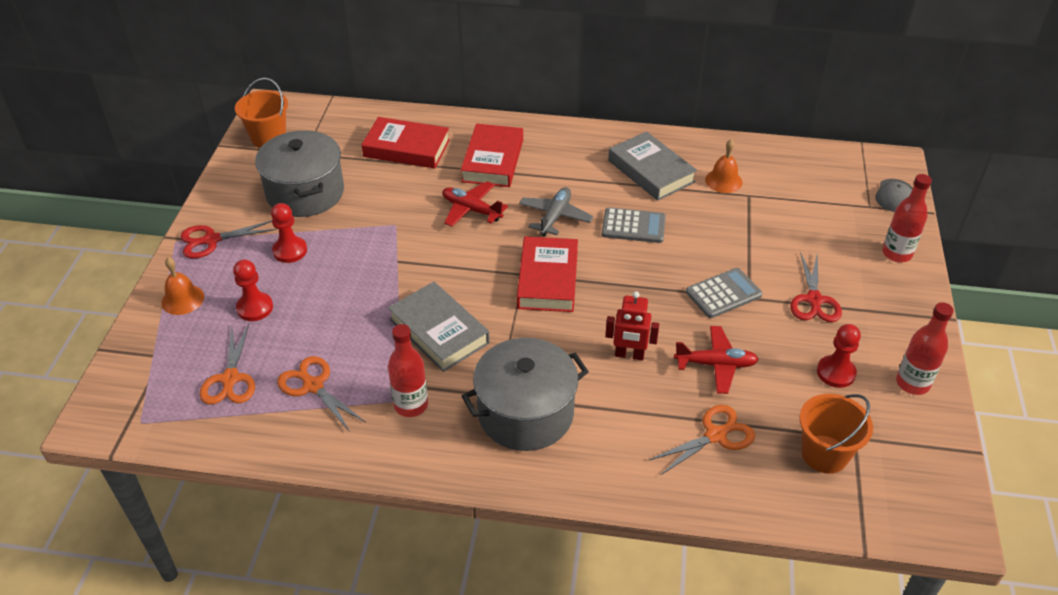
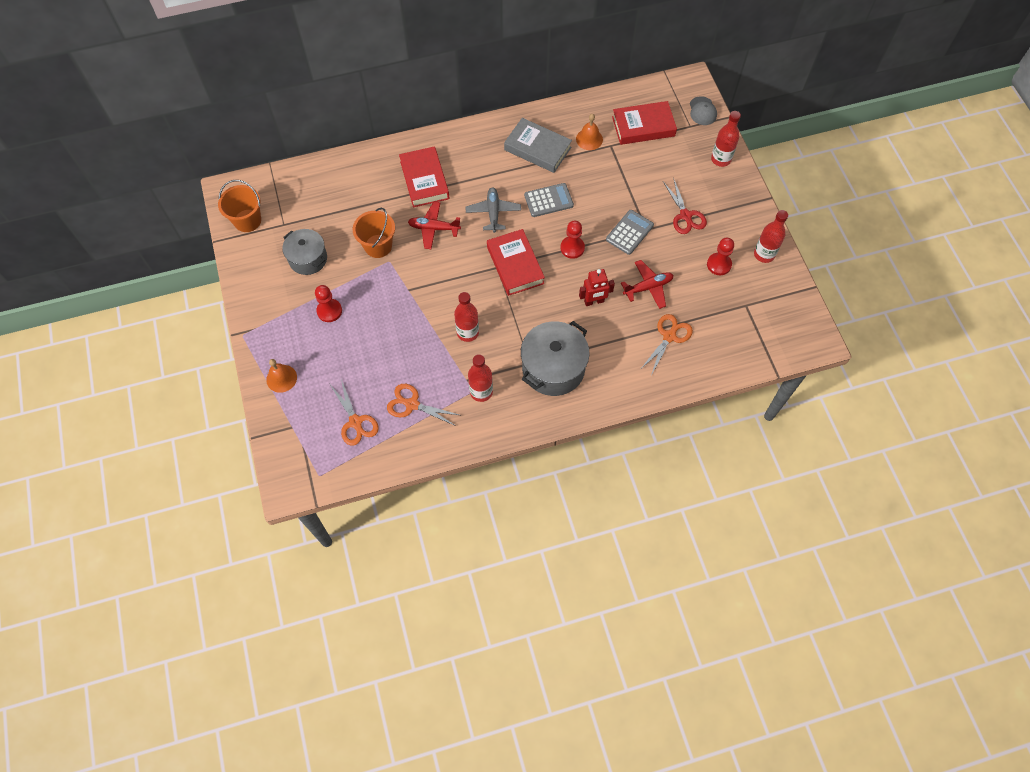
camera: 25 degrees left, 20 degrees up
red scissors [180,221,277,259] -> none
red pawn [233,259,273,321] -> red pawn moved to [560,220,585,259]
grey pot [255,130,344,217] -> grey pot [283,229,327,275], size x0.65
red book [362,117,450,168] -> red book moved to [612,101,677,145]
grey book [388,282,490,372] -> red bottle [454,292,479,342]
orange bucket [800,394,873,474] -> orange bucket moved to [353,208,395,258]

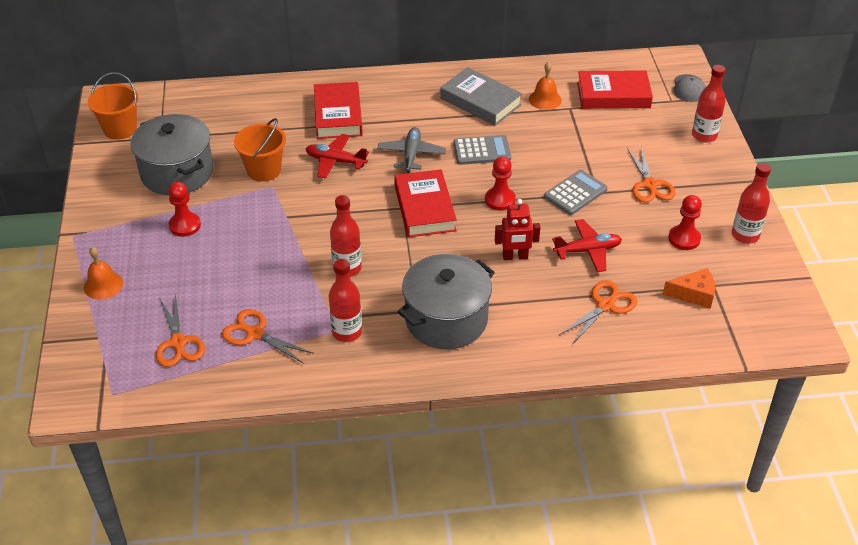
camera: 10 degrees right, 20 degrees down
grey pot [283,229,327,275] -> grey pot [130,114,213,195], size x1.54
red scissors [663,180,707,234] -> orange scissors [627,146,676,203]
none -> orange cheese [663,268,715,309]

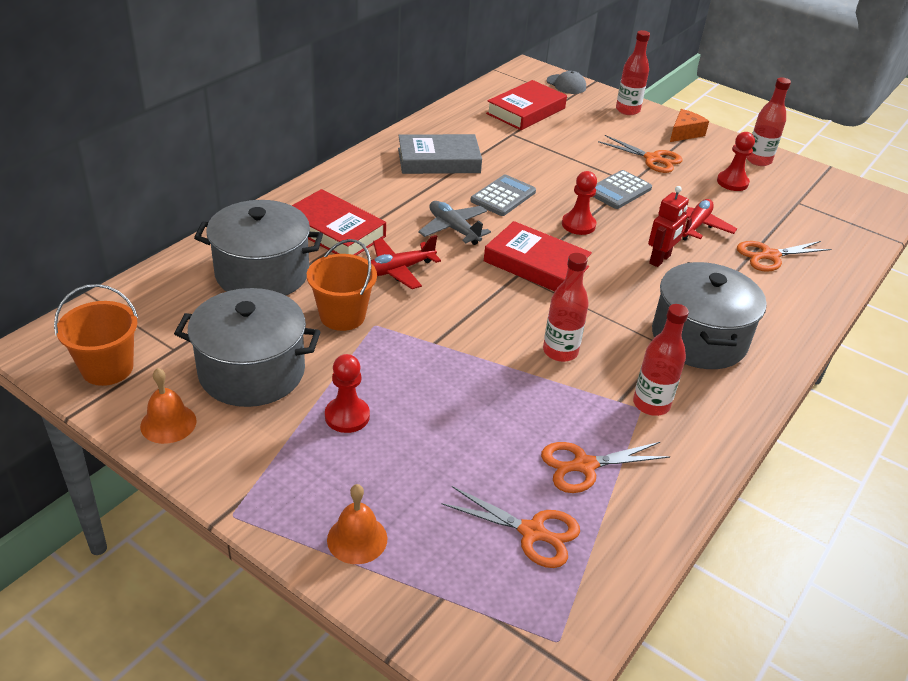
camera: 50 degrees left, 5 degrees down
orange bell [529,62,562,110] -> orange bell moved to [140,368,197,444]
grey calculator [544,170,607,215] -> grey calculator turned 135 degrees counterclockwise [593,170,652,209]
orange scissors [559,280,637,343] -> orange scissors turned 105 degrees counterclockwise [737,241,832,272]
orange cheese [663,268,715,309] -> orange cheese moved to [670,109,709,142]
none -> grey pot [194,200,323,296]

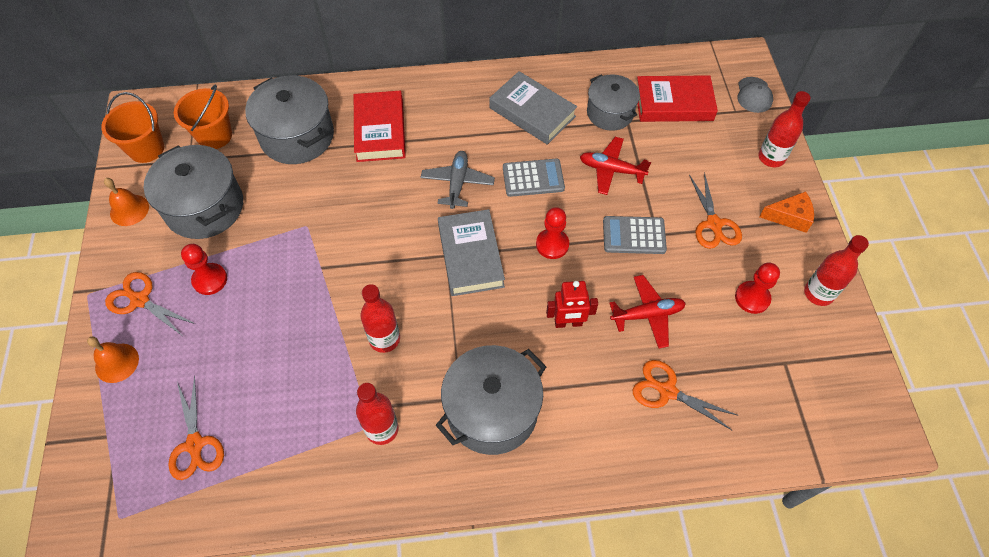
camera: 50 degrees right, 20 degrees up
orange bucket [307,239,377,331] -> orange bucket moved to [174,85,232,149]
red plane [371,235,441,289] -> red plane moved to [580,137,651,195]
red book [484,221,592,291] -> grey book [438,209,505,296]
orange scissors [541,442,670,493] -> orange scissors moved to [105,272,195,335]
none -> grey pot [587,74,640,131]

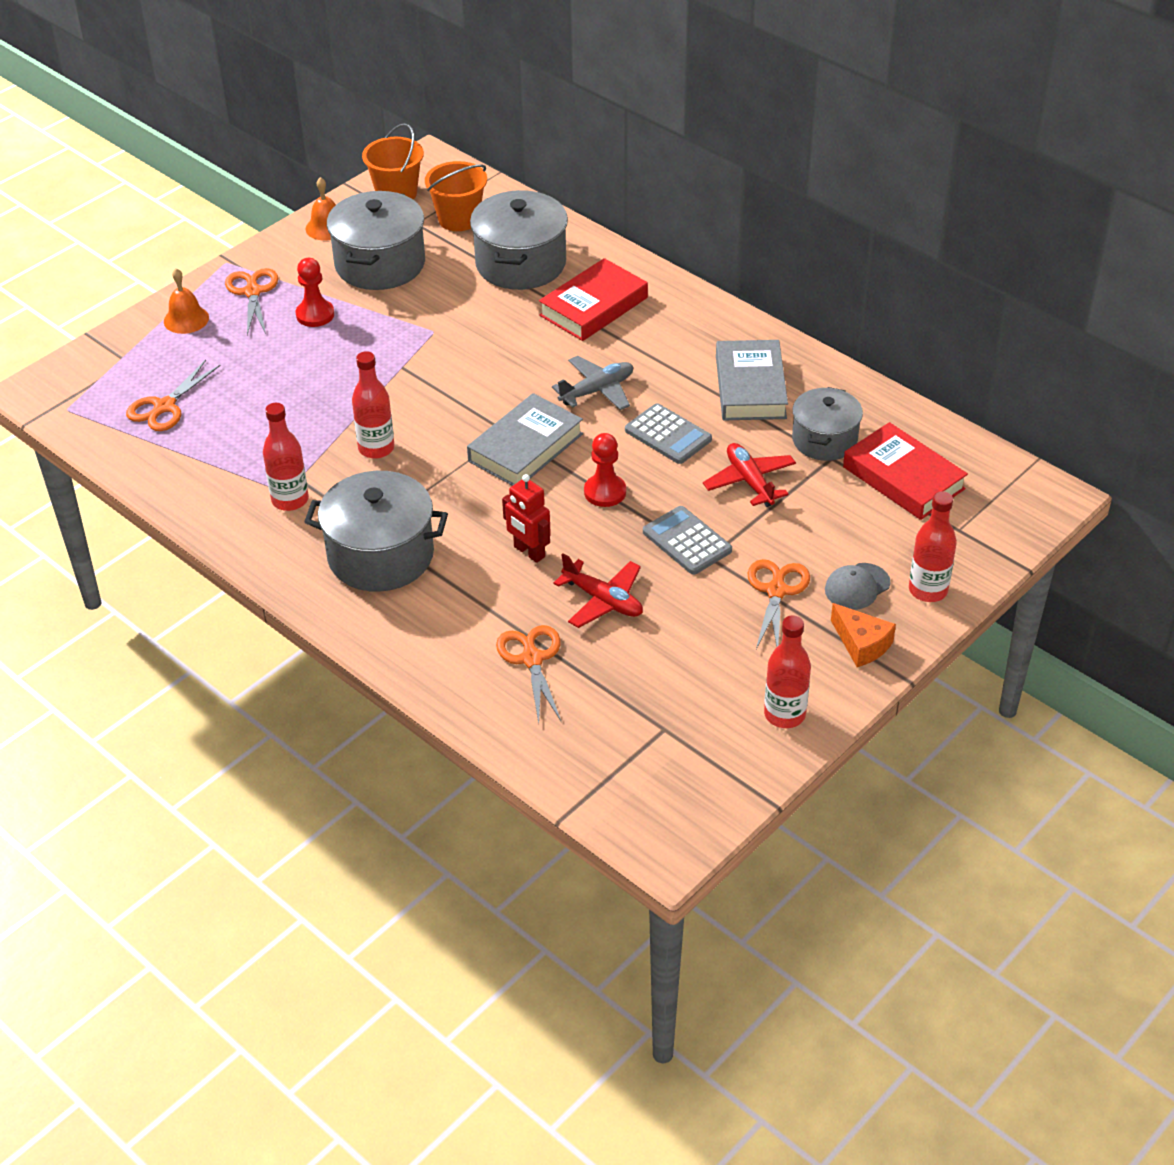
camera: 50 degrees right, 15 degrees down
orange scissors [689,172,742,249] -> orange scissors turned 150 degrees clockwise [748,559,810,649]
red pawn [735,262,780,314] -> none
grey cap [737,77,773,113] -> grey cap moved to [825,563,890,610]

